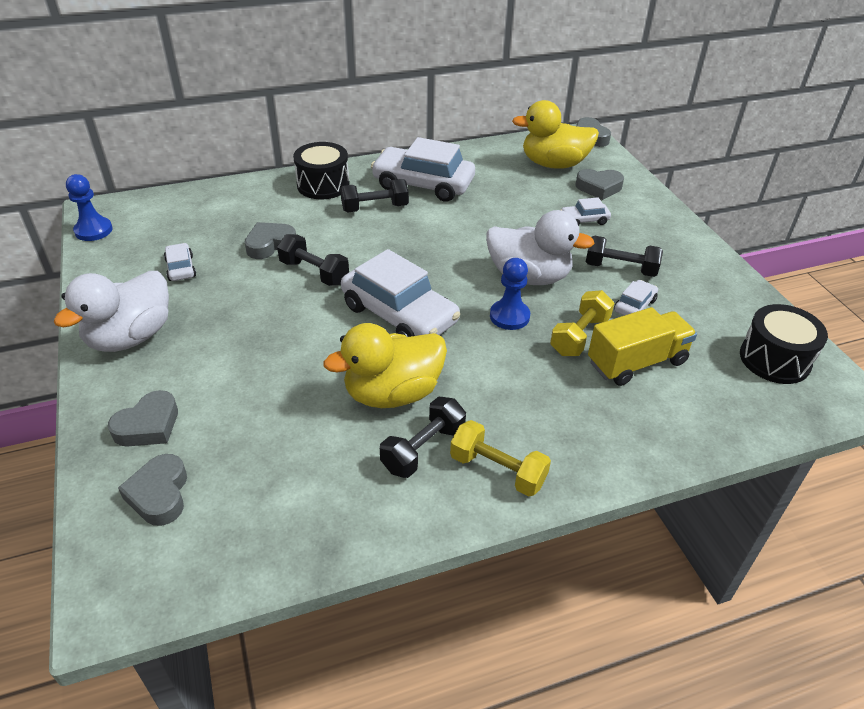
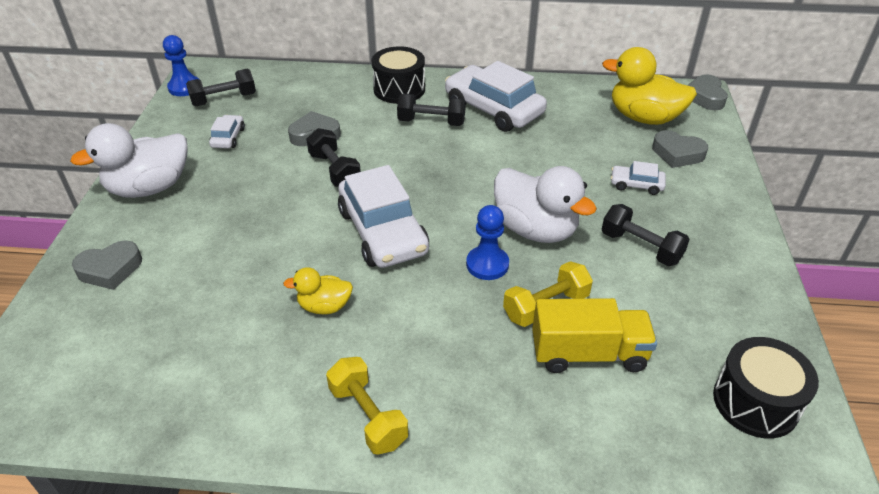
camera: 25 degrees right, 0 degrees up
grey heart [118,454,187,526] -> none
yellow duck [324,323,447,408] -> yellow duck [283,267,353,314], size x0.53
black dumbbell [380,396,466,478] -> black dumbbell moved to [186,69,256,106]
white car [614,280,658,316] -> none

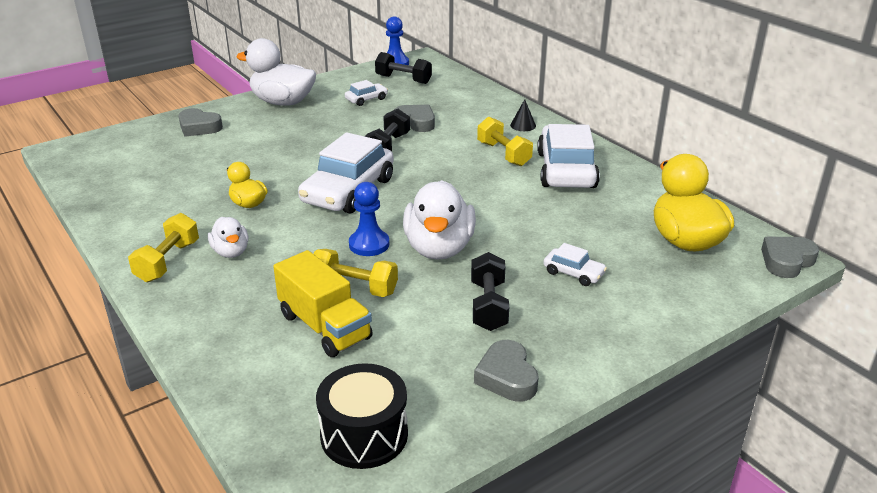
camera: 50 degrees right, 10 degrees down
black drum [372,46,425,104] -> black cone [510,99,536,131]
black dumbbell [397,94,466,126] -> yellow dumbbell [477,117,533,166]
white car [611,161,666,195] -> white car turned 150 degrees clockwise [543,243,607,286]
grey heart [652,130,708,168] -> grey heart moved to [474,340,539,402]
none -> white duck [208,217,248,258]

